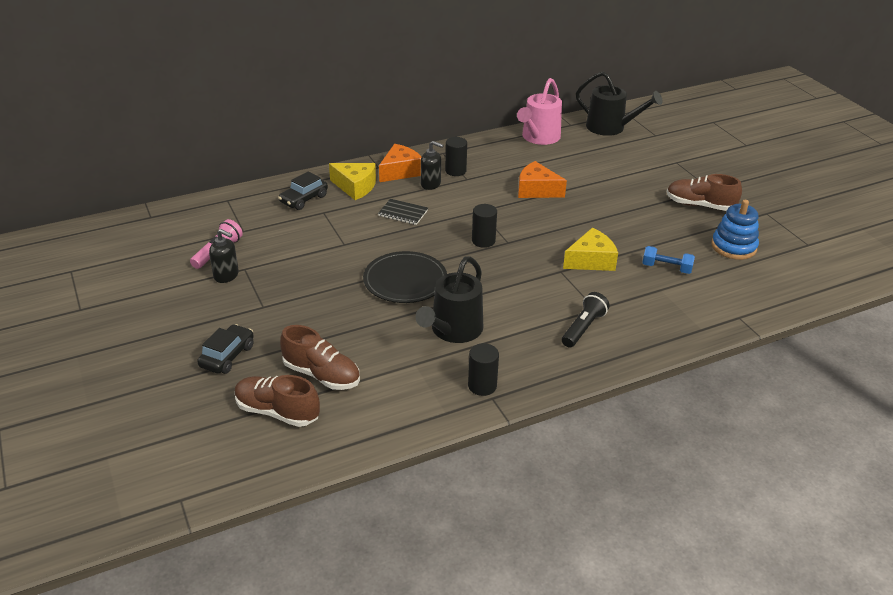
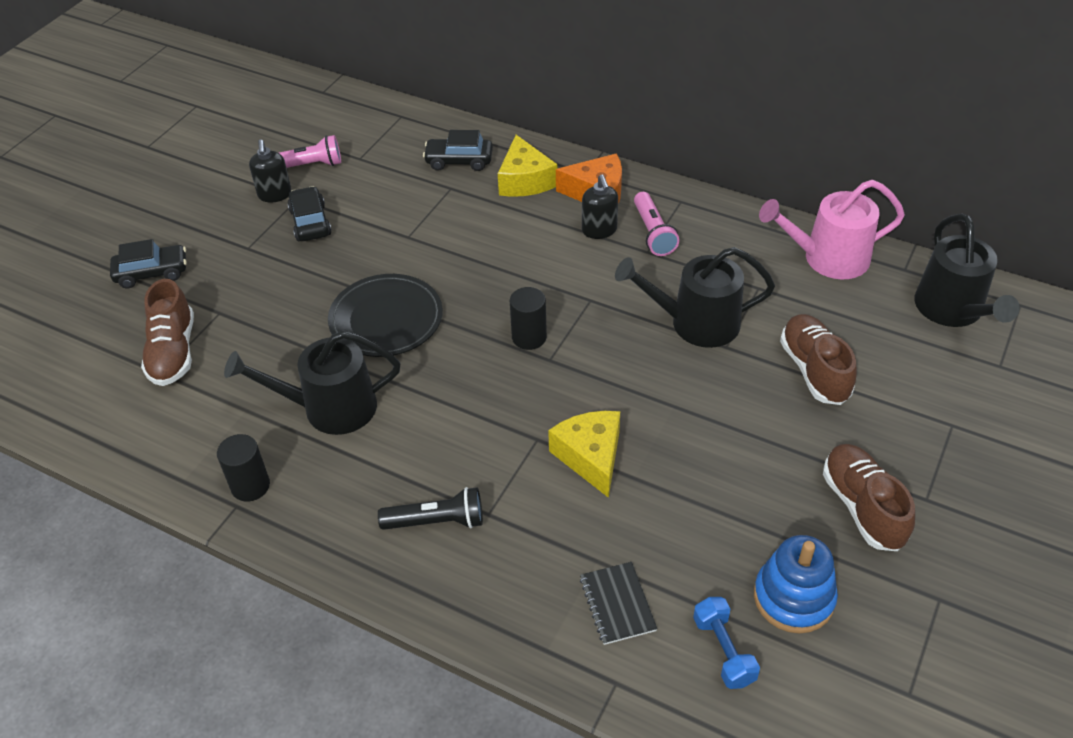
camera: 55 degrees right, 10 degrees up
brown shoe [235,375,320,427] -> brown shoe moved to [780,314,857,405]
black notebook [378,199,428,225] -> black notebook moved to [580,562,658,645]
black cylinder [445,137,467,176] -> pink flashlight [634,192,680,256]
orange cheese [518,161,567,198] -> black watering can [615,247,775,348]
yellow cheese [563,228,618,271] -> yellow cheese turned 135 degrees counterclockwise [548,411,620,498]
blue dumbbell [642,246,695,274] -> blue dumbbell moved to [693,597,760,689]
none -> black car [288,186,331,241]

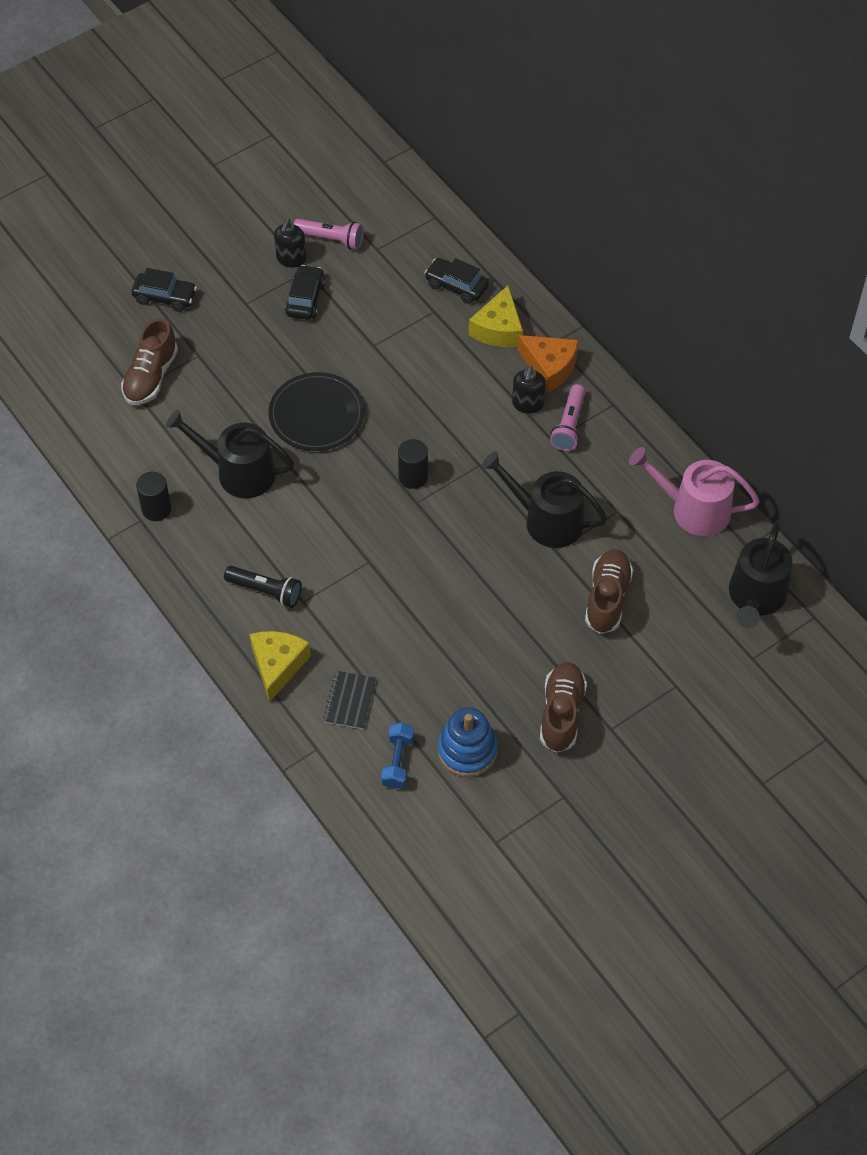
camera: 25 degrees right, 10 degrees up
yellow cheese [548,411,620,498] -> yellow cheese moved to [250,631,311,703]

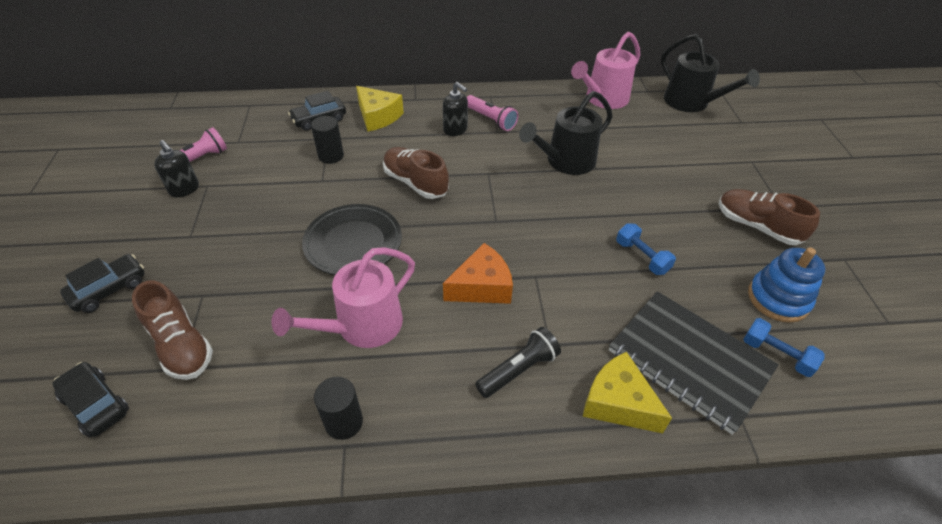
camera: 60 degrees left, 10 degrees down
black watering can [166,410,294,498] -> pink watering can [272,247,415,348]
black car [285,265,325,320] -> black car moved to [53,362,129,437]
black notebook [323,671,376,729] -> black notebook [609,291,779,435], size x2.11
black cylinder [398,439,428,489] -> black cylinder moved to [311,116,344,164]
orange cheese [517,335,578,392] -> orange cheese moved to [443,243,513,304]
brown shoe [585,549,633,634] -> brown shoe moved to [383,147,449,199]
none -> blue dumbbell [616,223,676,275]

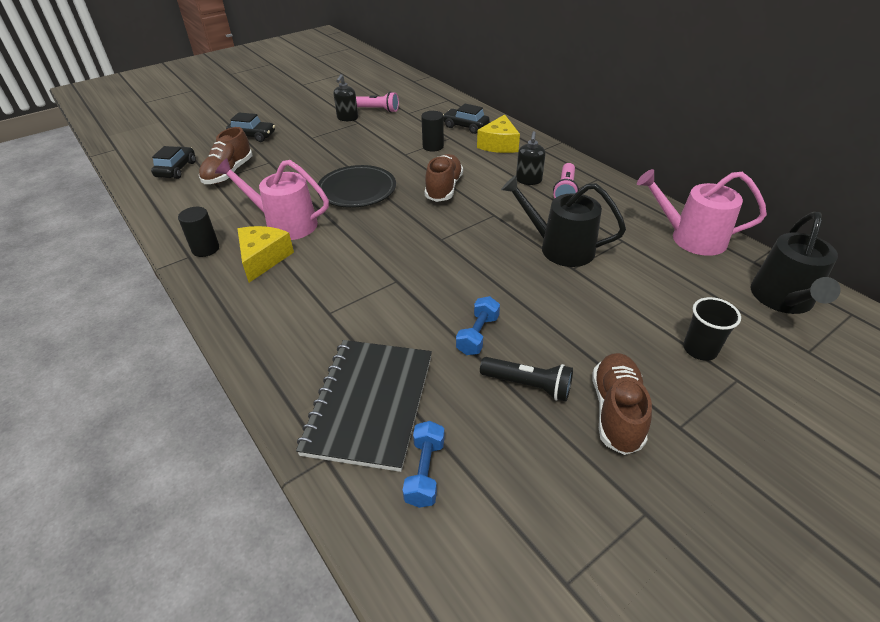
camera: 60 degrees right, 5 degrees down
orange cheese [443,243,513,304] -> none
black flashlight [475,327,561,398] -> black flashlight moved to [480,357,573,401]
yellow cheese [583,352,672,433] -> yellow cheese moved to [237,226,294,283]
blue stacking toy [748,247,825,323] -> none
none -> black cup [683,297,741,361]

